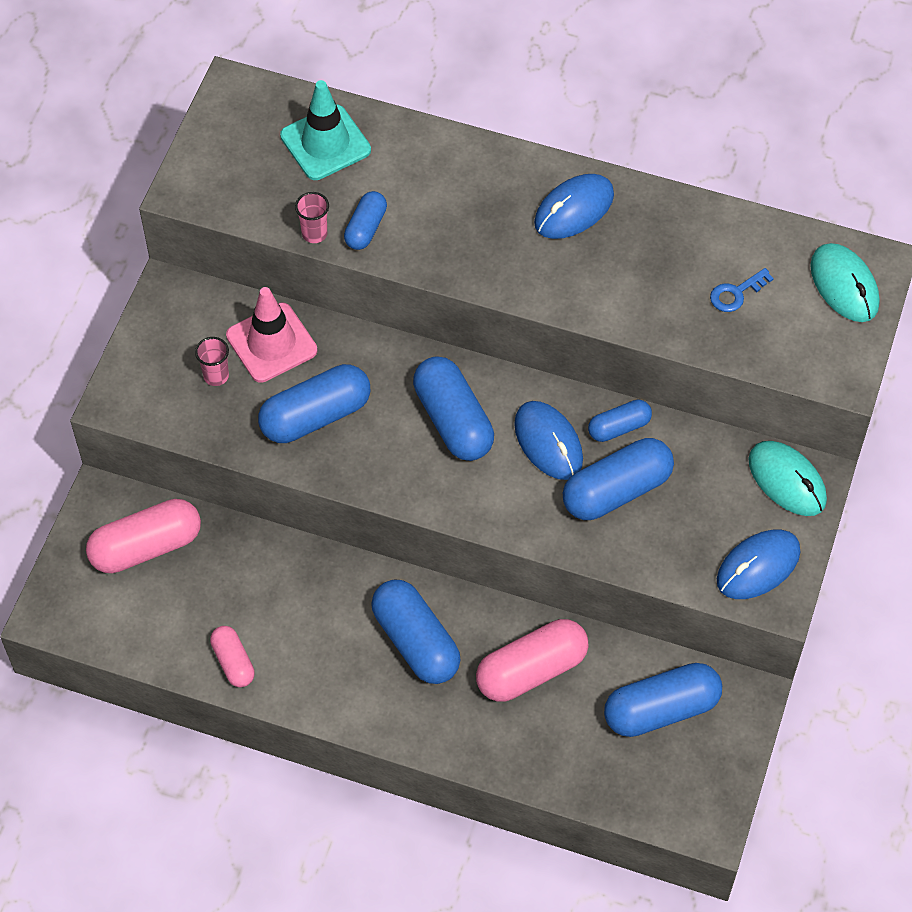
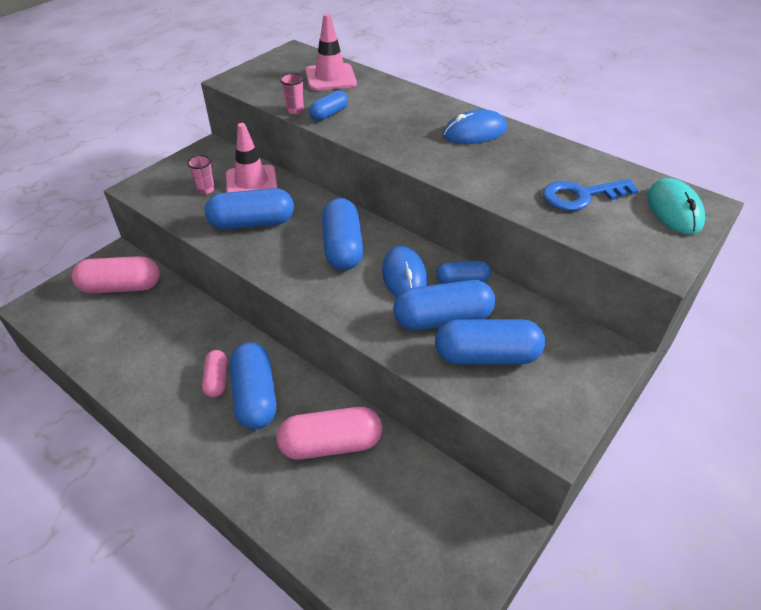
camera: 20 degrees right, 15 degrees down
pink capsule [210,626,255,687] -> pink capsule moved to [202,350,227,398]
turquoise traffic cone [280,80,371,180] -> pink traffic cone [305,14,357,90]
blue capsule [604,663,722,737] -> blue capsule moved to [435,319,545,365]
blue key [710,268,774,312] -> blue key [543,179,639,211], size x1.71
blue mouse [717,530,800,599] -> none
turquoise mouse [748,441,827,516] -> none

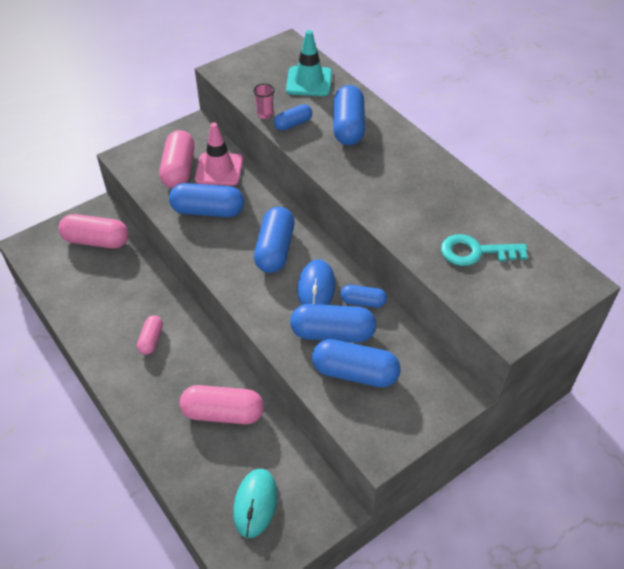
camera: 15 degrees right, 5 degrees up
pink cup [187,155,215,194] -> pink capsule [159,130,195,188]
blue capsule [230,342,277,429] -> blue capsule moved to [333,85,365,145]
pink traffic cone [305,14,357,90] -> turquoise traffic cone [286,30,332,96]
blue mouse [443,109,507,144] -> none
blue key [543,179,639,211] -> turquoise key [441,234,527,266]
turquoise mouse [647,178,705,234] -> turquoise mouse moved to [233,469,277,538]

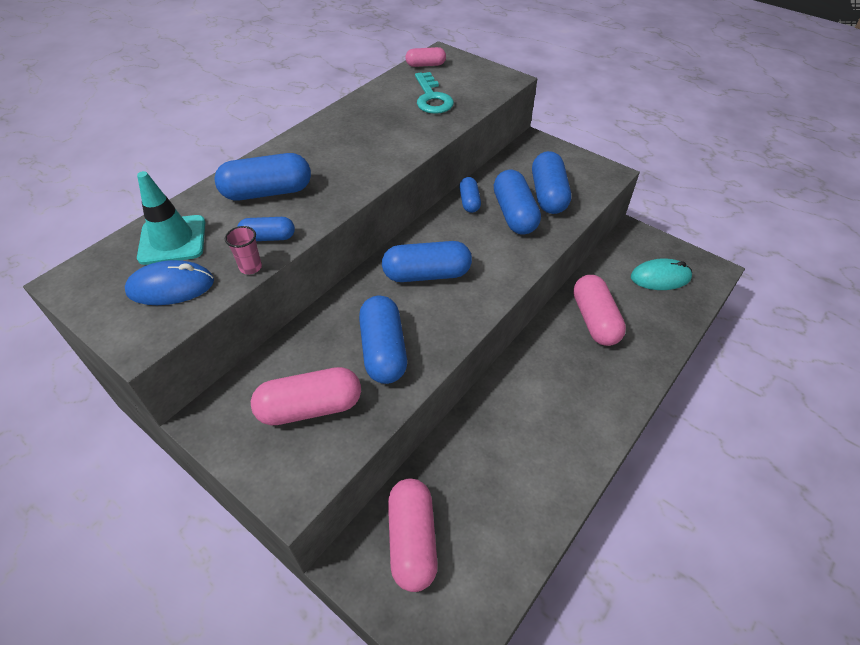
camera: 105 degrees left, 0 degrees up
pink capsule [137,315,163,355] -> pink capsule moved to [405,47,446,67]
pink traffic cone [195,123,243,186] -> none
blue capsule [274,104,312,131] -> blue capsule turned 45 degrees counterclockwise [237,217,295,241]
blue mouse [297,259,335,305] -> blue mouse moved to [125,260,214,305]

